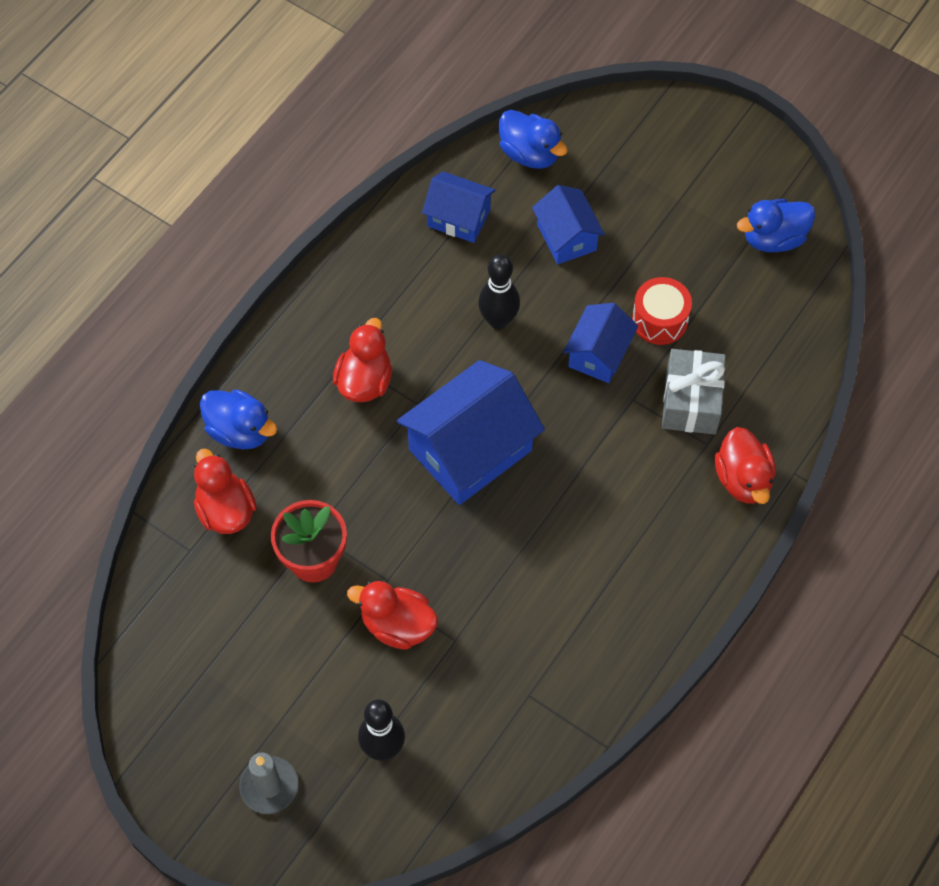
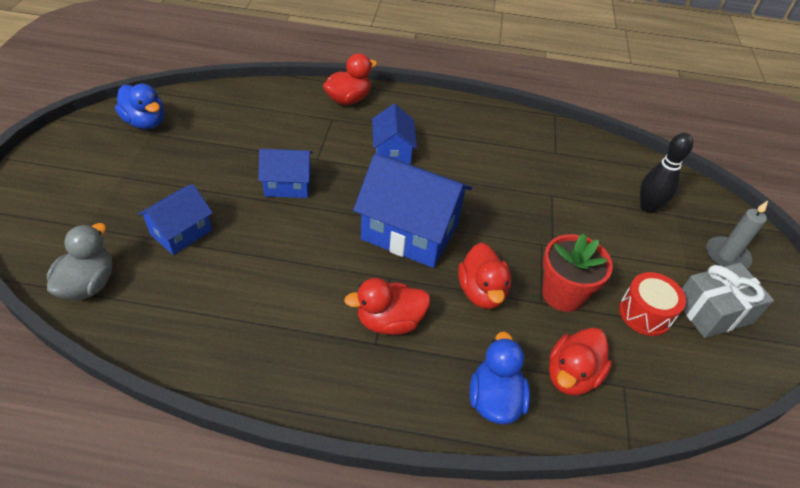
camera: 120 degrees left, 15 degrees down
red duck [347,581,438,650] -> red duck moved to [458,243,511,309]
blue house [422,171,495,243] -> blue house moved to [372,104,417,165]
black bowling pin [478,254,520,329] -> none
blue duck [499,110,568,169] -> grey duck [47,223,112,300]
red drum [632,277,692,345] -> red drum moved to [619,272,686,336]
grey gift [662,349,726,434] -> grey gift moved to [682,262,774,338]

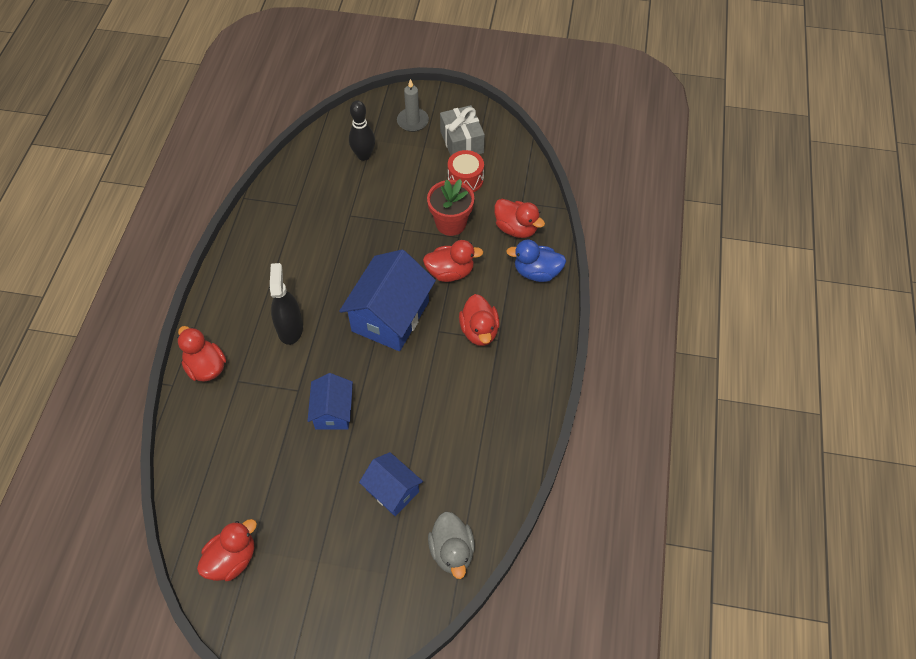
camera: 85 degrees left, 10 degrees up
grey duck [47,223,112,300] -> grey duck turned 120 degrees counterclockwise [428,511,475,579]
blue duck [115,84,164,129] -> red duck [197,519,257,581]
blue house [372,104,417,165] -> black spray bottle [270,263,303,345]

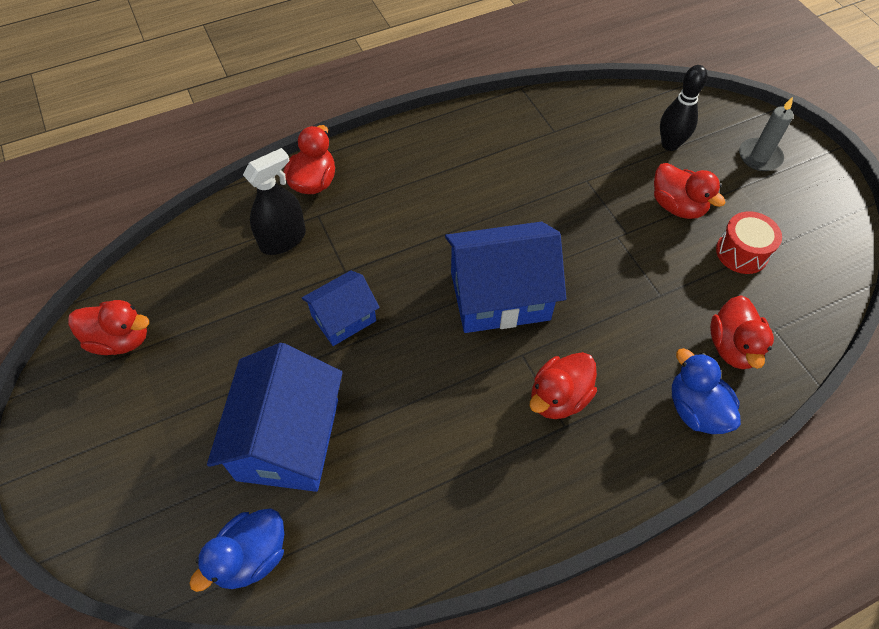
camera: 55 degrees right, 0 degrees up
black spray bottle [270,263,303,345] -> black spray bottle moved to [243,148,306,255]
blue house [359,452,423,516] -> blue house [207,343,343,492], size x1.75
red duck [423,240,483,282] -> red duck moved to [654,163,726,219]
red flower pot [427,179,474,236] -> none
grey duck [428,511,475,579] -> blue duck [189,508,284,592]
grey gift [440,105,485,155] -> none

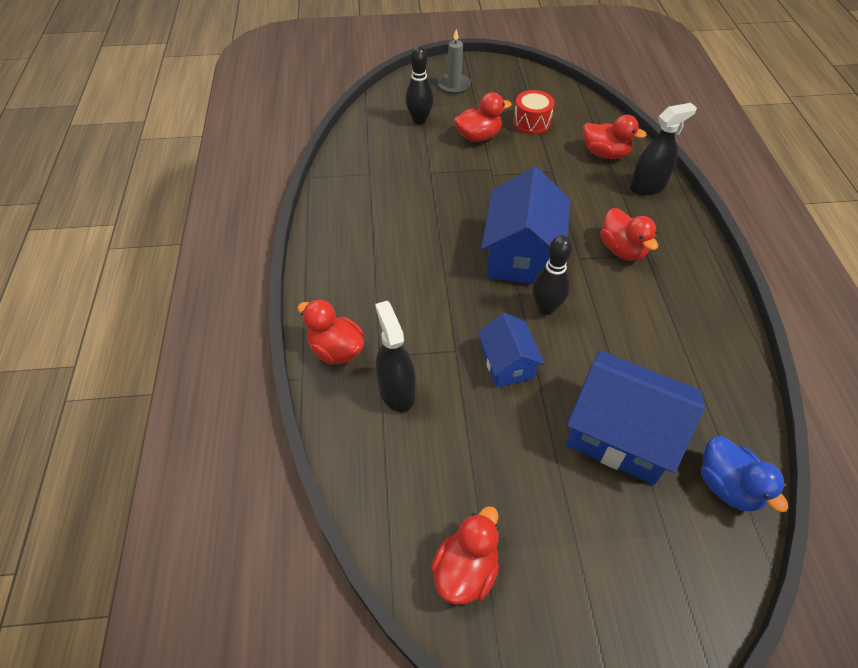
camera: 70 degrees left, 5 degrees down
blue duck [672,348,741,434] -> black spray bottle [630,103,697,196]
none -> black bowling pin [532,235,572,315]

